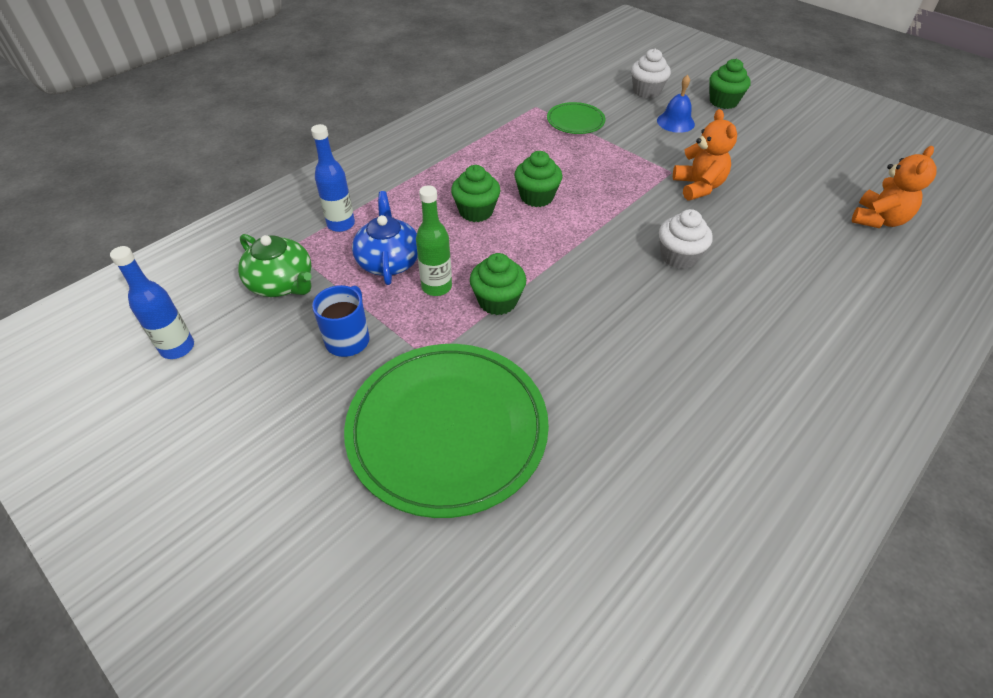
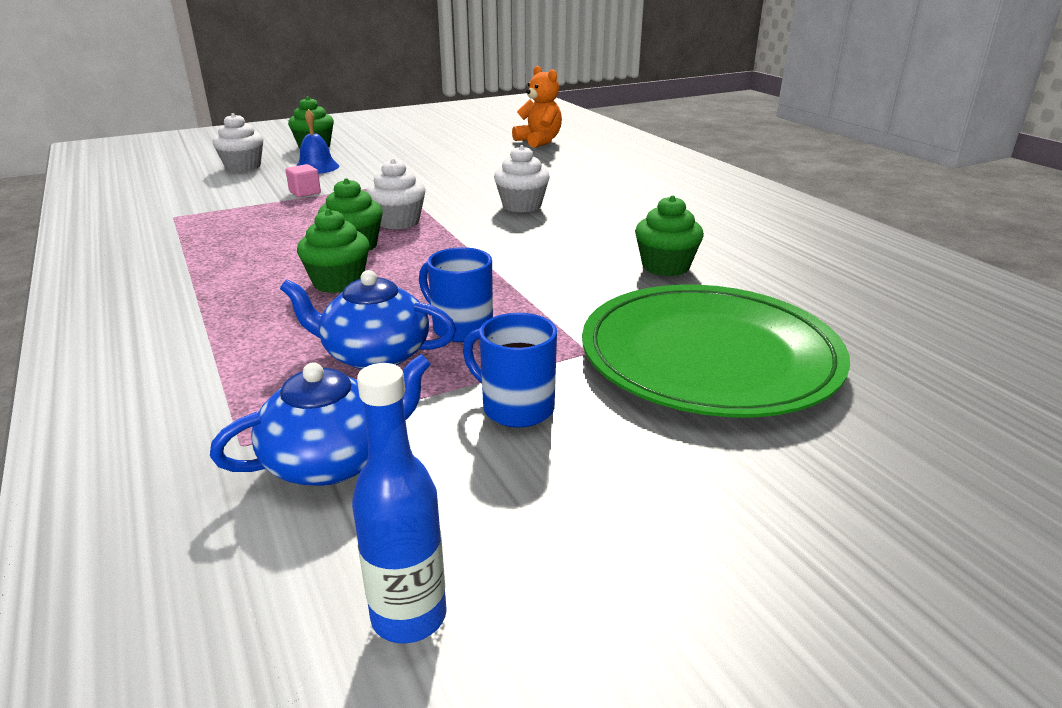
camera: 70 degrees left, 20 degrees down
green teapot [238,234,312,297] -> blue teapot [210,354,431,486]
blue bottle [311,124,355,232] -> none
green bottle [416,186,452,296] -> blue mug [419,247,493,342]
green cupcake [470,253,526,315] -> green cupcake moved to [635,195,704,276]
green plate [547,102,605,134] -> none
orange teddy bear [673,109,737,200] -> none
none -> pink cube [286,164,321,197]
none -> white cupcake [366,158,426,229]

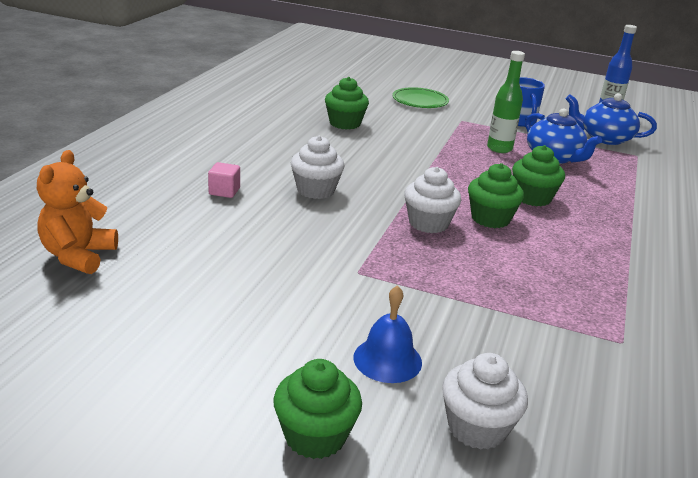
camera: 135 degrees left, 0 degrees up
pink cube [286,164,321,197] -> pink cube moved to [208,162,240,198]
blue mug [419,247,493,342] -> green bottle [487,51,525,153]
green plate [582,285,850,417] -> green plate [392,87,449,108], size x0.46

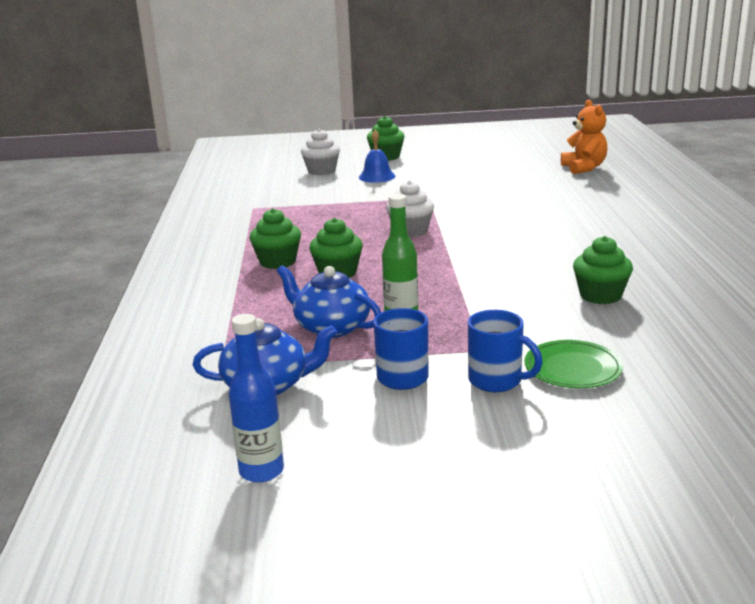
camera: 160 degrees right, 5 degrees down
pink cube [208,162,240,198] -> none
white cupcake [291,136,345,199] -> none
green cupcake [468,163,524,228] -> green cupcake moved to [249,208,301,269]
none -> blue mug [468,310,543,392]

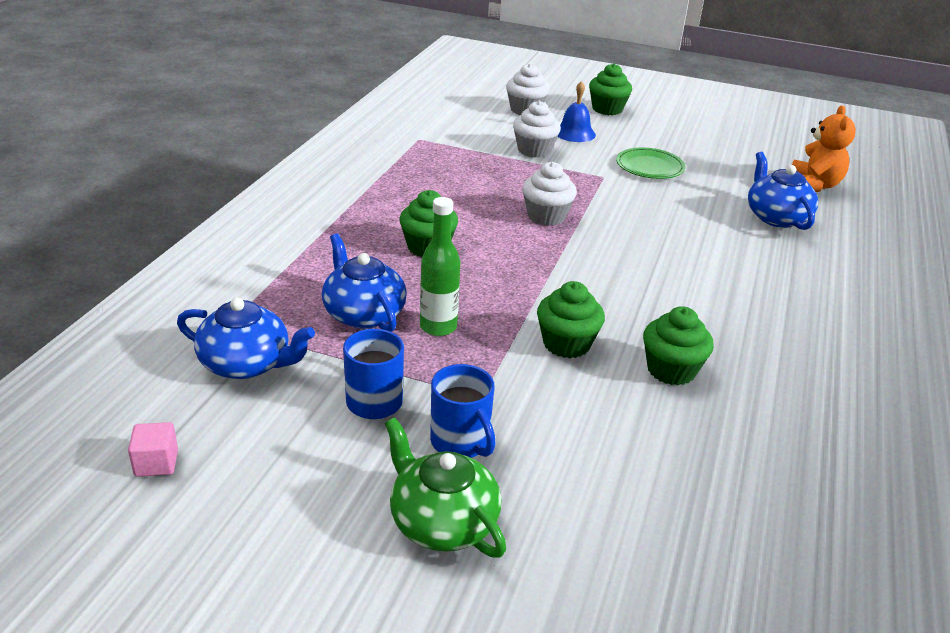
camera: 20 degrees right, 10 degrees up
blue bottle [229,314,284,483] -> pink cube [128,422,178,477]
green cupcake [249,208,301,269] -> green cupcake moved to [537,281,605,358]
green plate [525,340,623,388] -> green plate moved to [616,148,686,179]
none -> green teapot [385,418,506,558]
none -> white cupcake [513,101,561,158]
none -> blue teapot [748,152,818,230]

